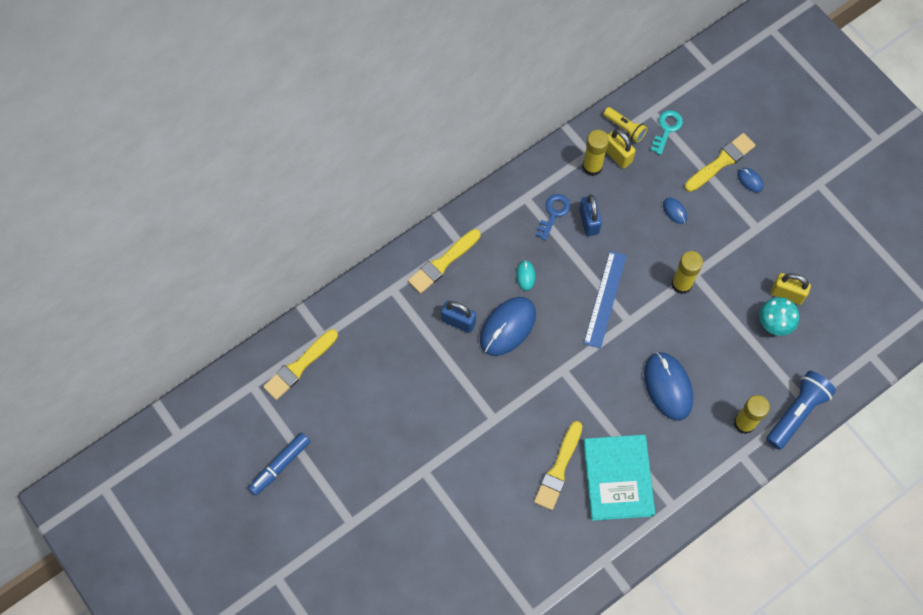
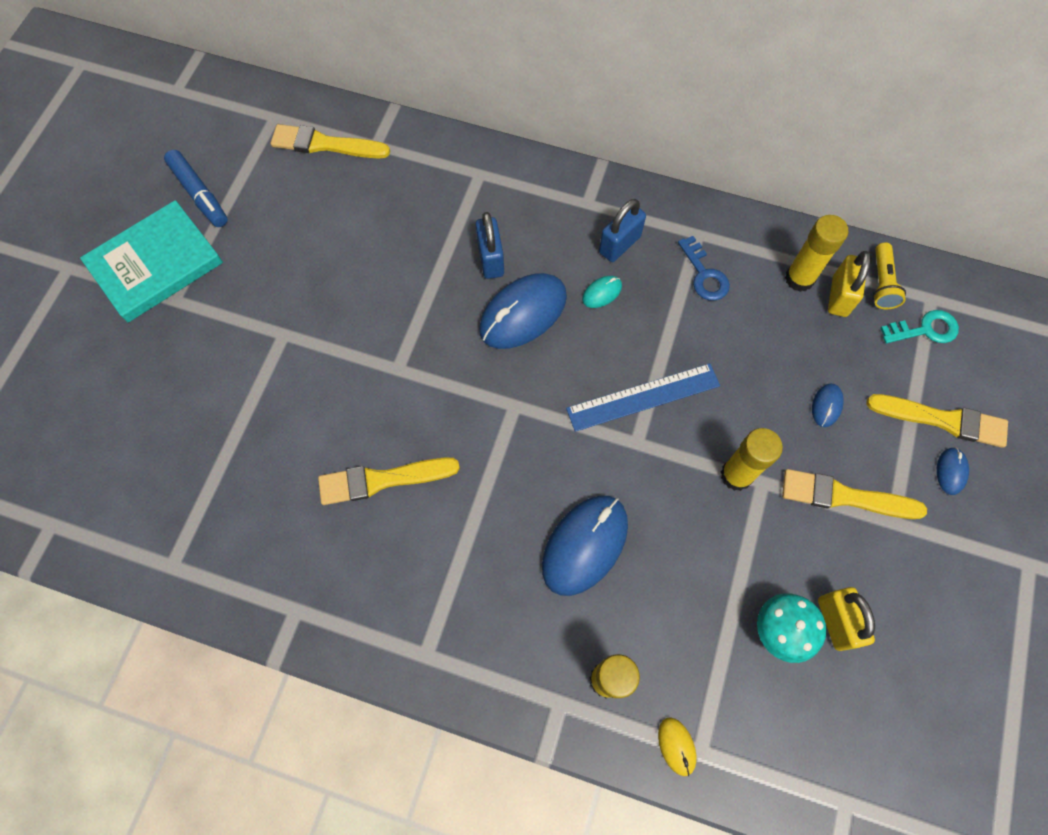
camera: 55 degrees right, 0 degrees up
blue marker [248,432,311,496] -> blue marker turned 135 degrees counterclockwise [164,150,228,227]
yellow brush [408,229,481,294] -> yellow brush moved to [782,469,927,519]
blue mouse [480,297,536,356] -> blue mouse turned 45 degrees counterclockwise [479,273,567,349]
blue key [535,194,570,241] -> blue key turned 75 degrees clockwise [678,236,730,301]
blue padlock [579,195,602,236] -> blue padlock moved to [599,199,646,262]
turquoise book [583,435,655,521] -> turquoise book moved to [80,200,223,322]
blue flashlight [766,371,836,450] -> yellow mouse [658,717,696,776]

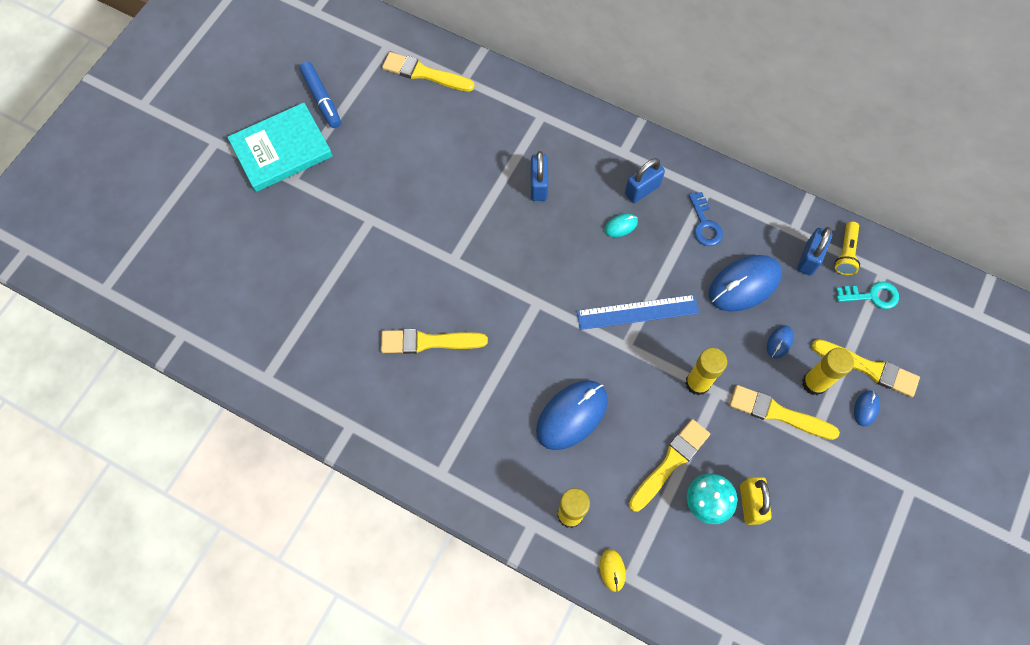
camera: 10 degrees right, 0 degrees up
blue mouse [479,273,567,349] -> blue mouse moved to [709,255,782,312]
yellow glue stick [785,215,848,292] -> yellow glue stick moved to [802,348,854,395]
yellow padlock [828,251,871,317] -> blue padlock [797,227,832,276]
none -> yellow brush [629,419,710,512]

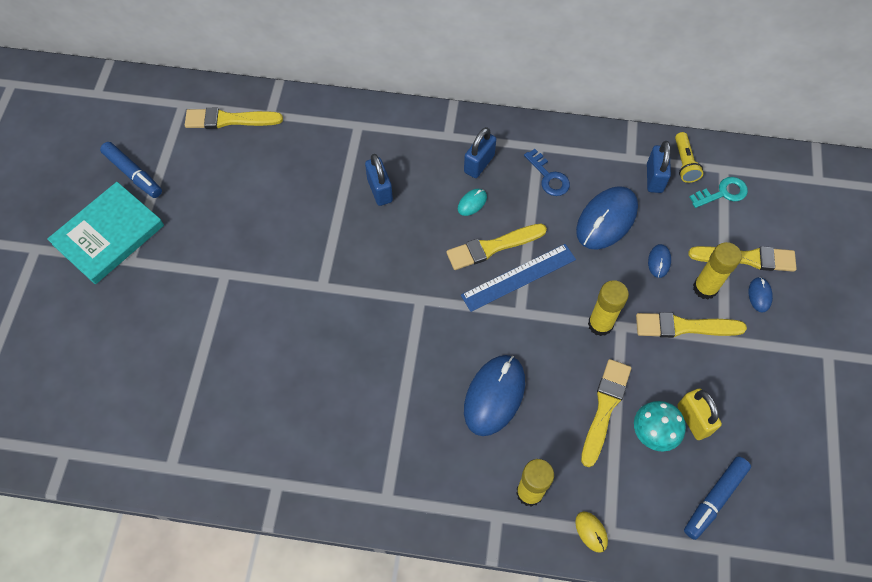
camera: 20 degrees left, 5 degrees down
yellow brush [381,329,488,354] -> yellow brush moved to [446,224,547,270]
none -> blue marker [684,456,751,540]

